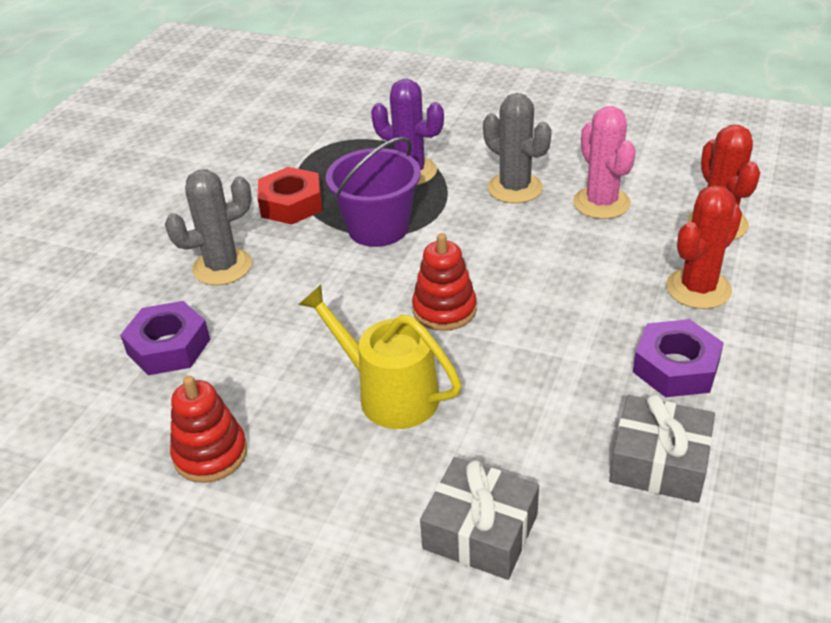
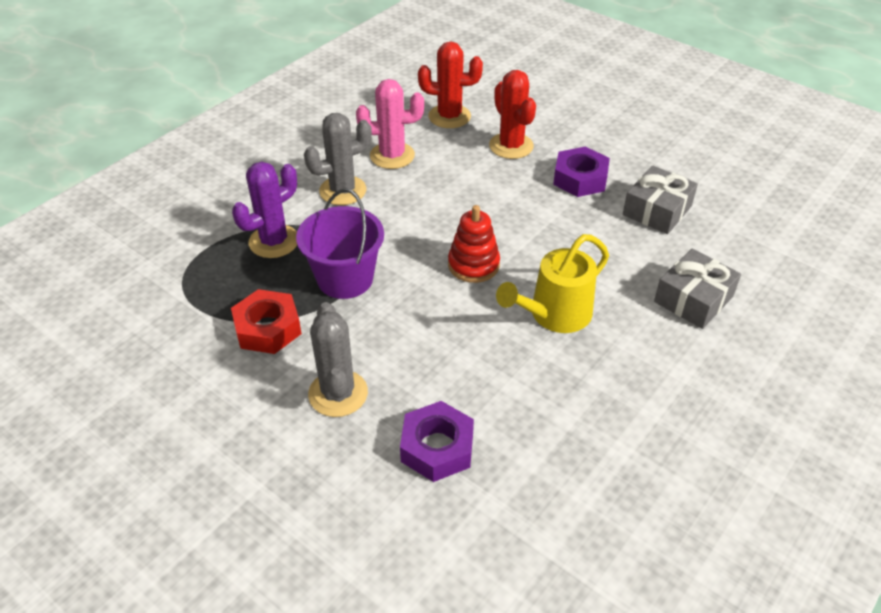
camera: 75 degrees left, 5 degrees up
red stacking toy [170,376,247,483] -> none

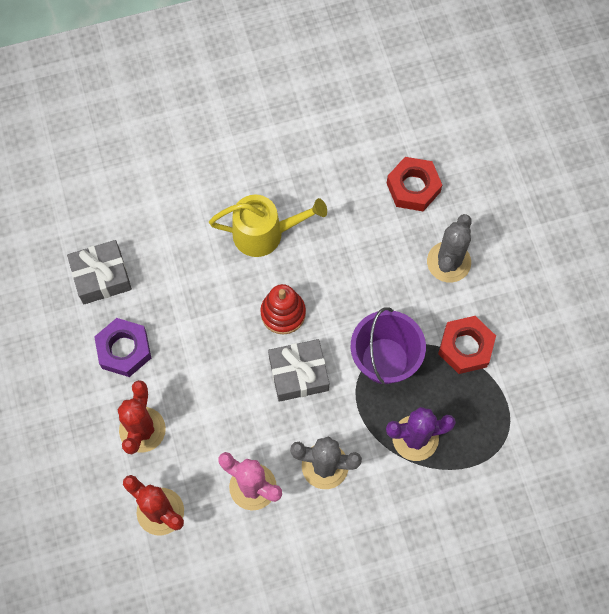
camera: 145 degrees left, 25 degrees up
purple nut [400,401,474,482] -> red nut [387,157,442,211]
grey gift [654,248,741,329] -> grey gift moved to [268,339,329,402]

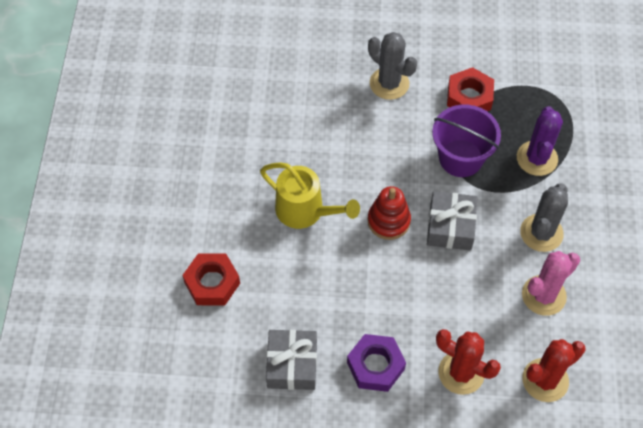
camera: 70 degrees left, 10 degrees down
yellow watering can [209,195,327,257] -> yellow watering can turned 105 degrees clockwise [260,162,360,229]
red nut [387,157,442,211] -> red nut moved to [182,253,240,306]

